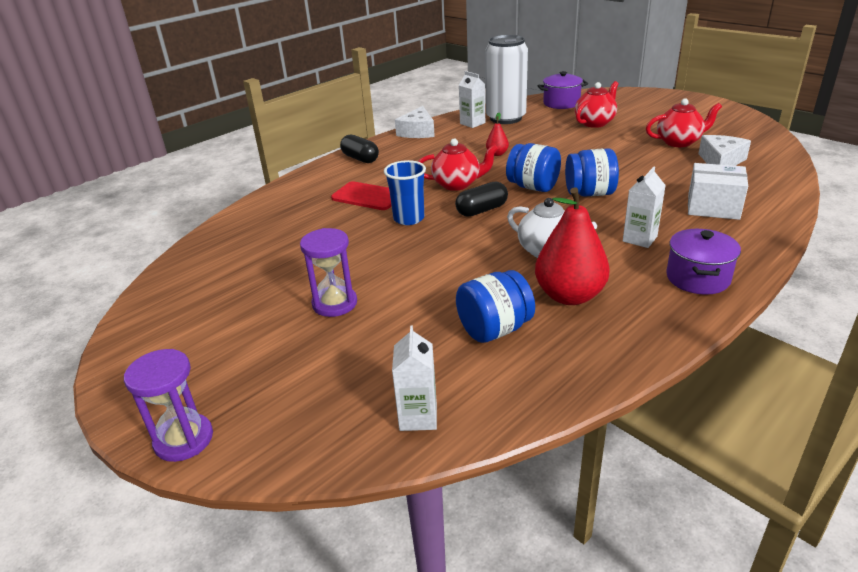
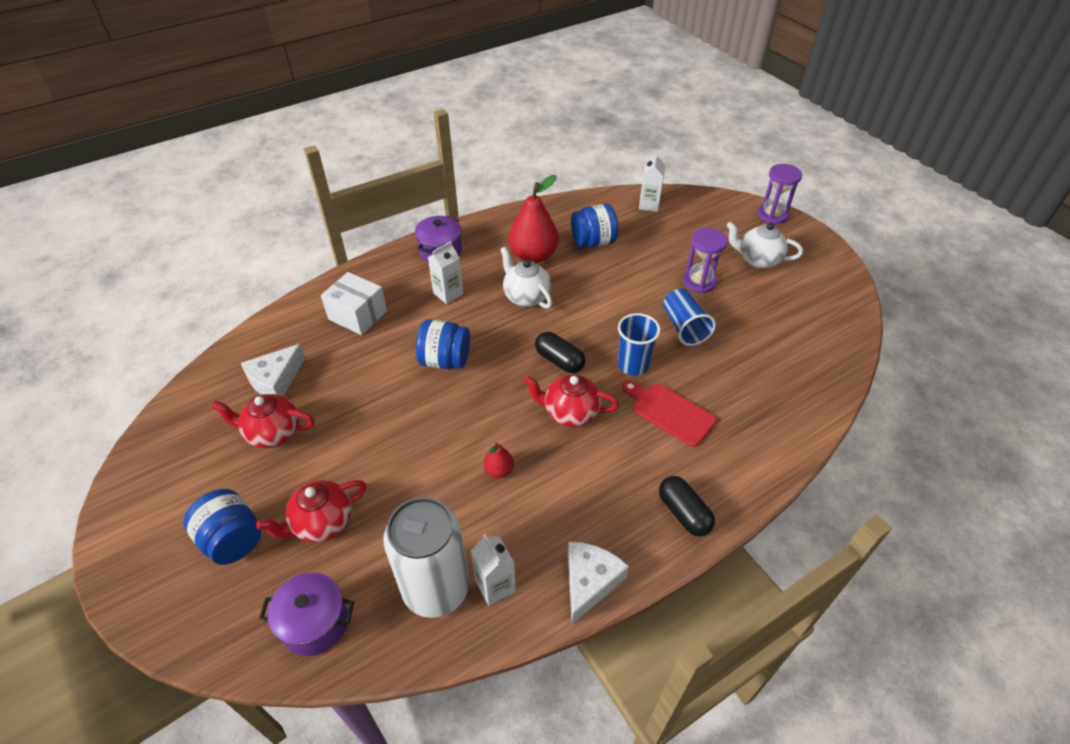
camera: 170 degrees left, 15 degrees up
black capsule [455,181,508,217] -> black capsule turned 60 degrees clockwise [535,332,585,373]
blue jar [506,143,561,192] -> blue jar moved to [183,489,261,565]
none -> blue cup [663,288,716,346]
none -> white teapot [727,222,803,268]

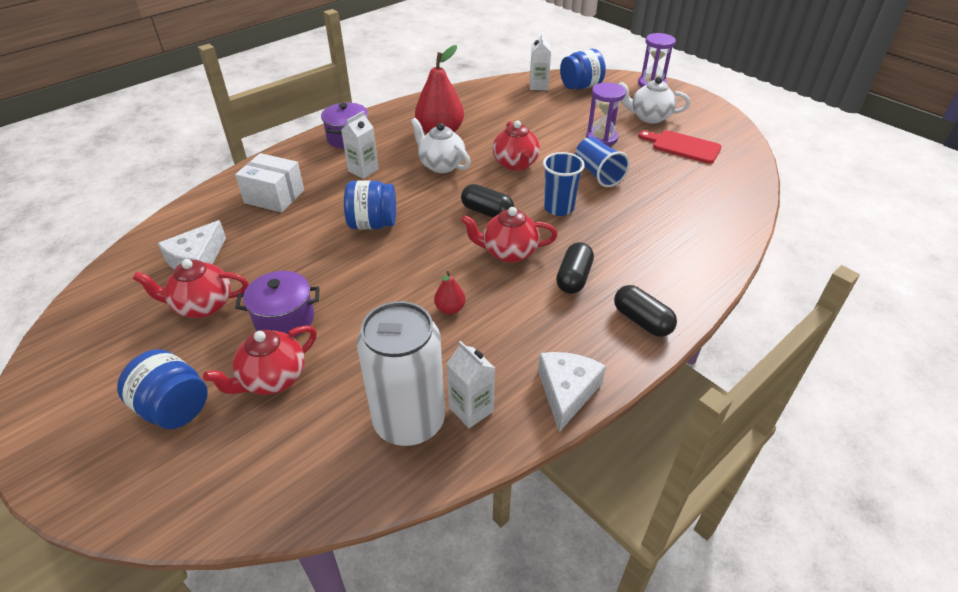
camera: 10 degrees left, 5 degrees down
purple pot [259,573,354,656] -> purple pot moved to [235,271,320,337]
blue jar [571,204,618,247] -> blue jar moved to [560,49,606,89]
red cutting board [622,381,717,447] -> red cutting board moved to [638,130,722,164]
none -> red teapot [492,121,540,171]
none -> black capsule [556,242,594,294]

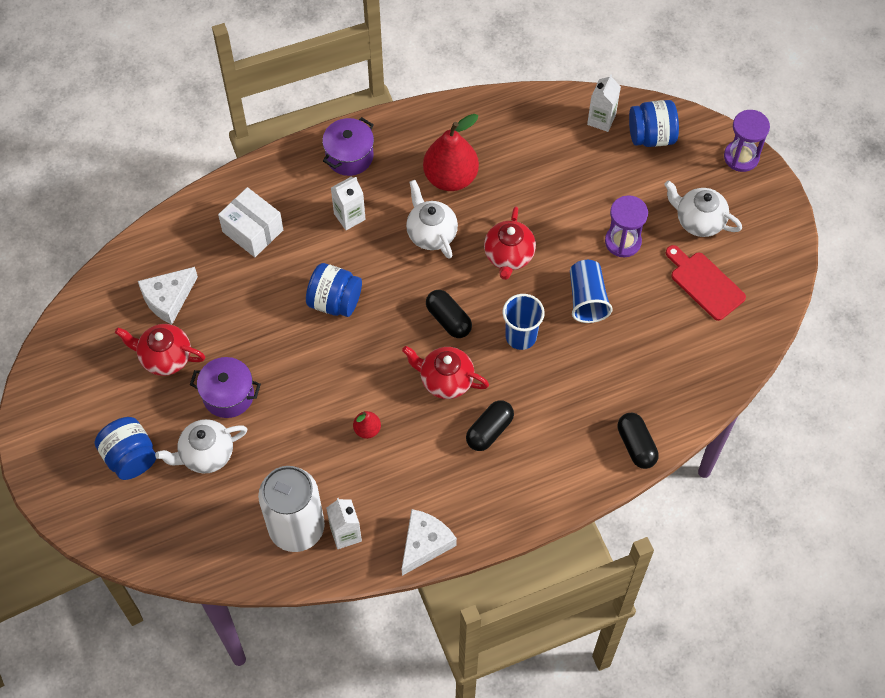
camera: 20 degrees right, 20 degrees up
red teapot [203,325,317,395] -> white teapot [155,419,247,474]
black capsule [614,285,677,337] -> black capsule moved to [617,413,659,469]

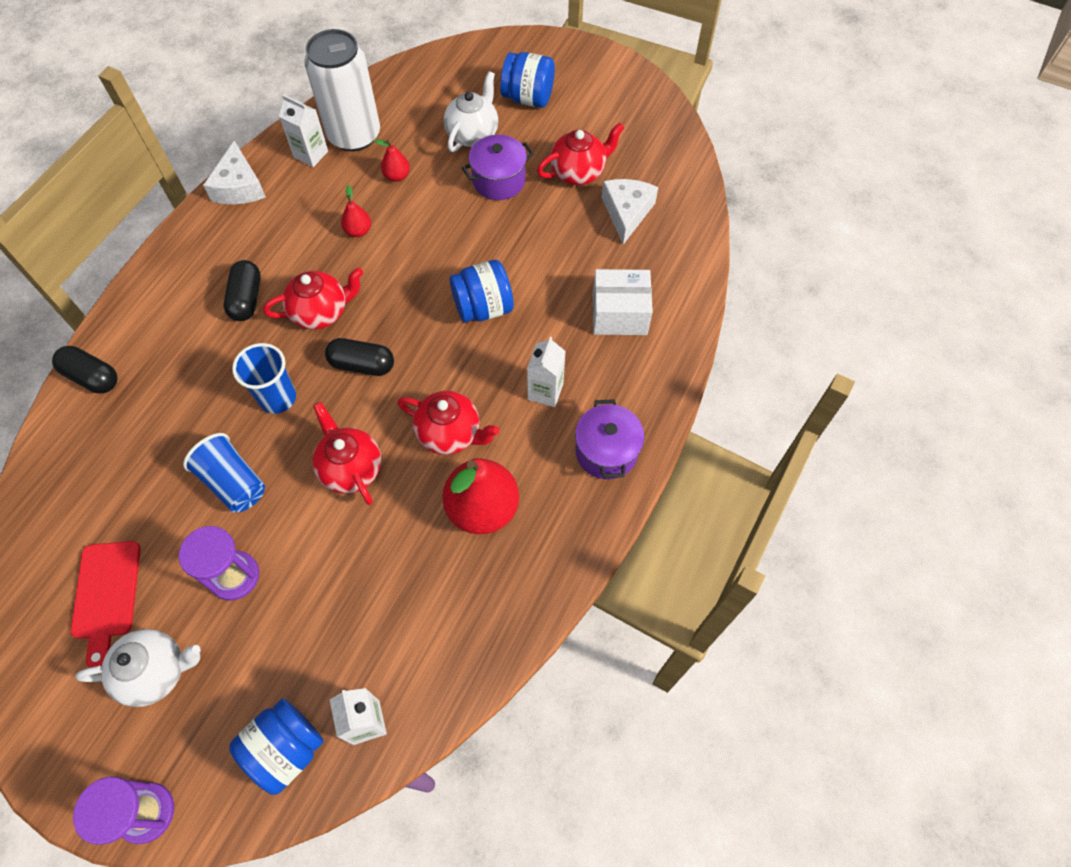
camera: 140 degrees right, 0 degrees up
white teapot [406,180,458,259] -> red teapot [397,391,499,455]
red cutting board [666,245,746,321] -> red cutting board turned 75 degrees clockwise [71,541,141,668]
none -> red pear [375,139,410,182]

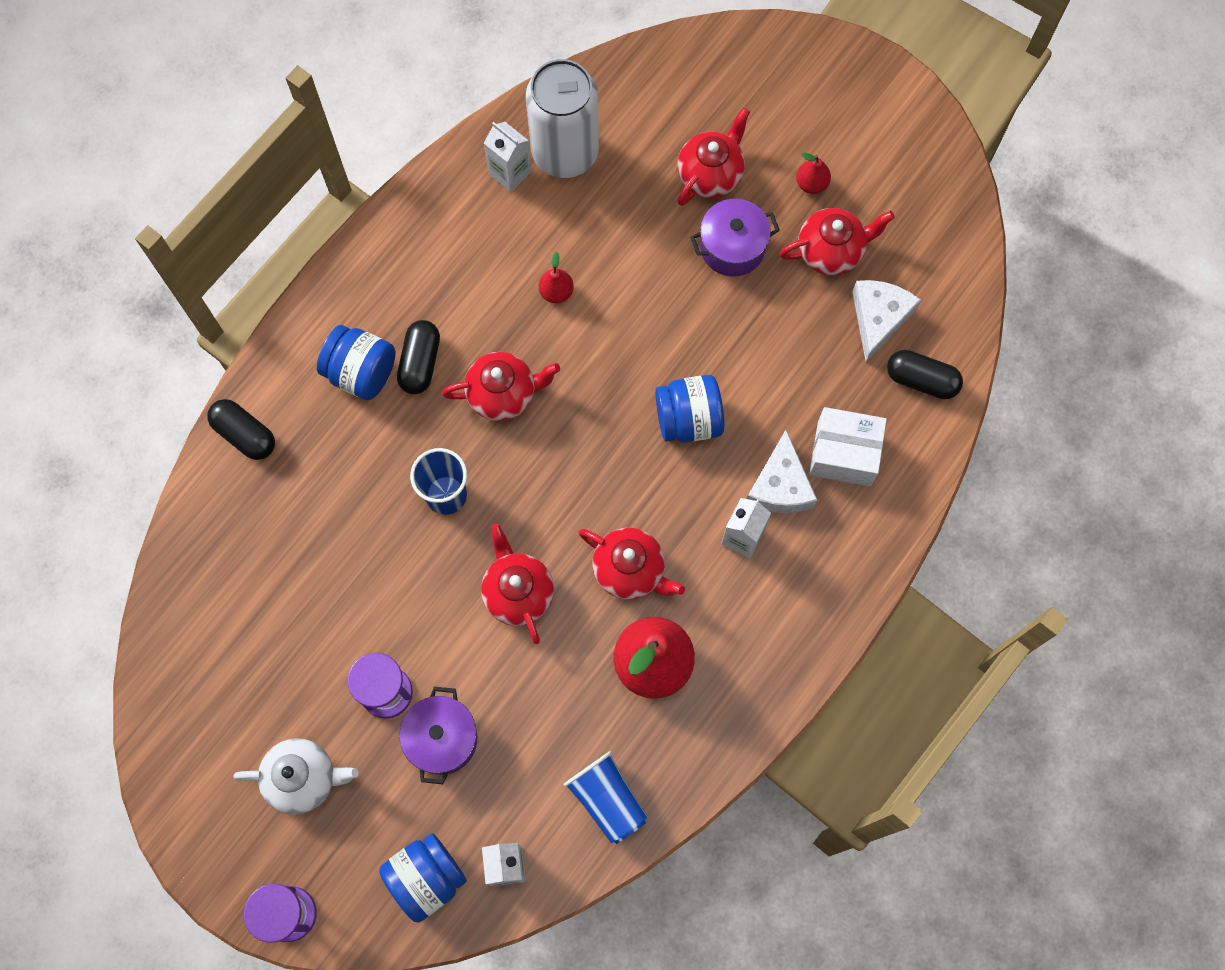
camera: 10 degrees right, 10 degrees up
red cutting board [71,541,141,668] -> none
blue cup [183,433,265,513] -> blue cup moved to [563,751,648,844]
white cheese [203,141,266,204] -> white cheese moved to [747,430,817,513]
black capsule [325,338,394,376] -> black capsule moved to [887,350,963,399]
red pear [375,139,410,182] -> red pear moved to [796,153,831,194]
white teapot [444,71,498,152] -> red teapot [677,108,750,206]
blue jar [500,52,555,108] -> blue jar moved to [317,325,396,400]
purple pot [575,399,644,479] -> purple pot moved to [399,686,477,784]

